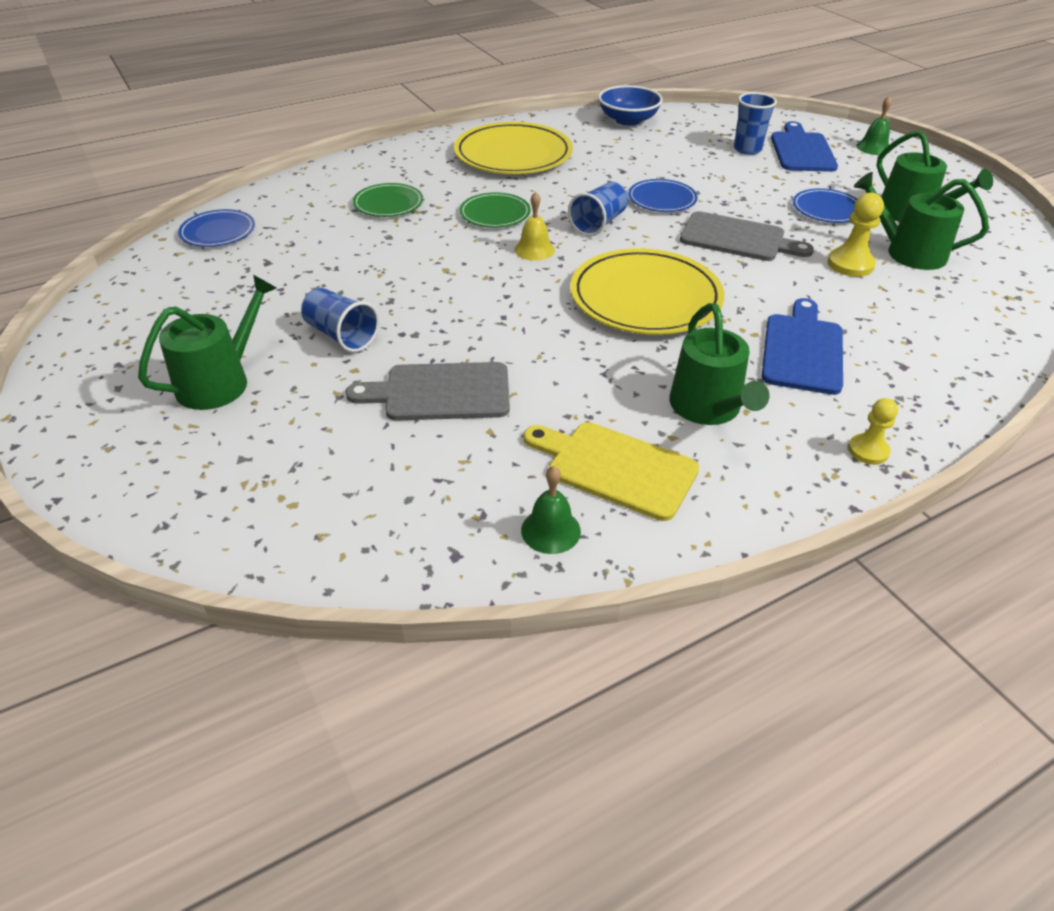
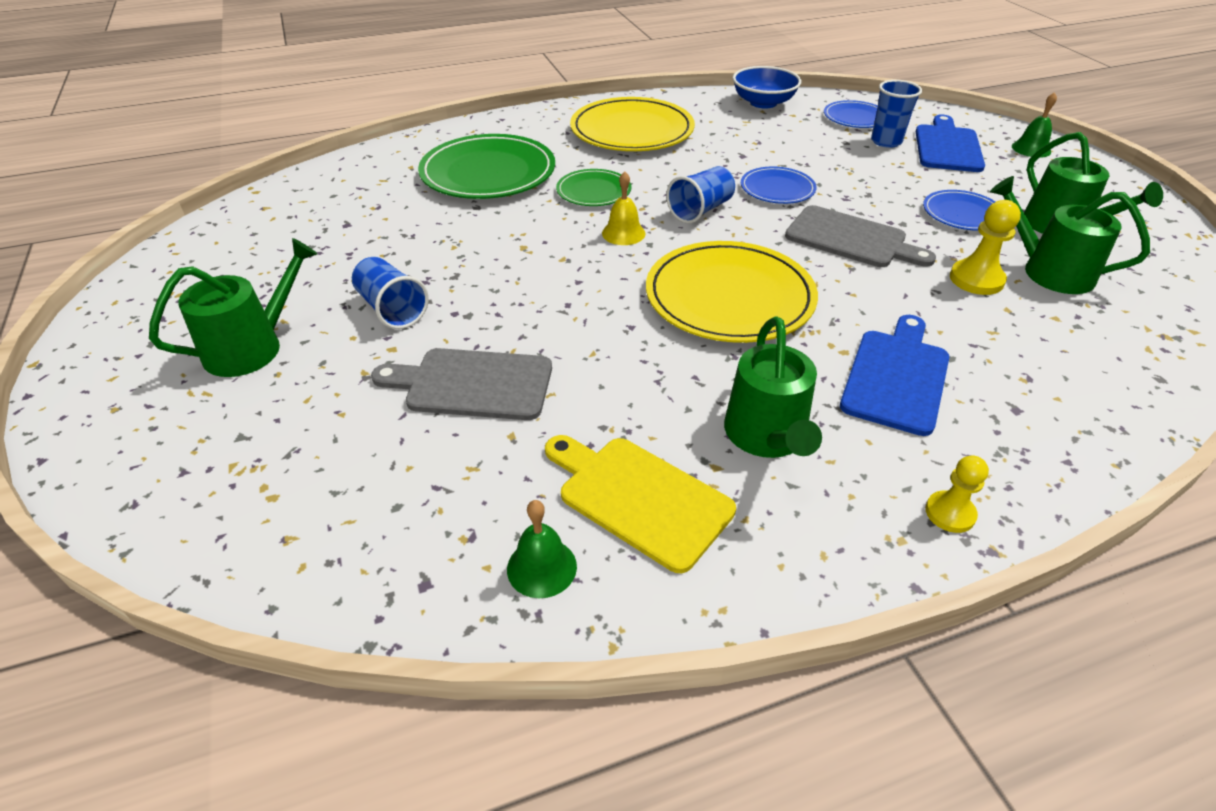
camera: 10 degrees right, 0 degrees up
blue plate [178,209,255,247] -> blue plate moved to [824,100,878,128]
green plate [353,183,423,217] -> green plate [418,134,555,199], size x1.87

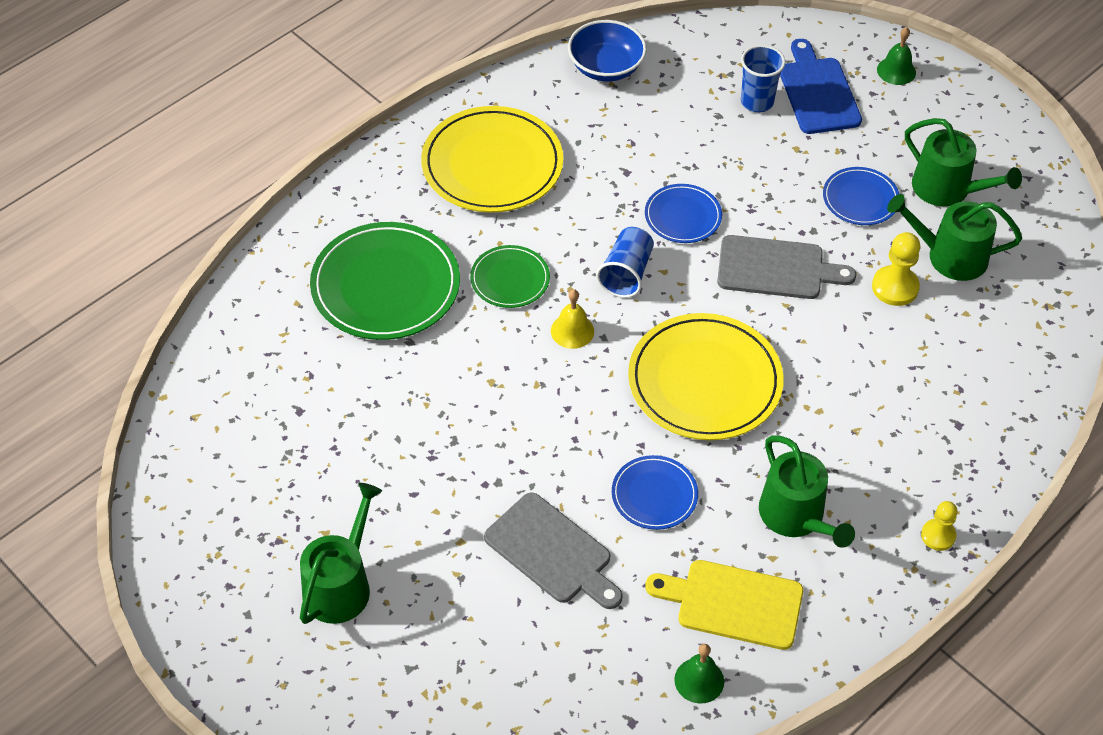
camera: 25 degrees left, 10 degrees up
blue cup [352,257,429,329] -> none
grey cutting board [371,348,552,420] -> grey cutting board turned 120 degrees counterclockwise [484,492,623,609]
blue plate [824,100,878,128] -> blue plate moved to [612,455,698,530]
blue cutting board [840,315,949,436] -> none

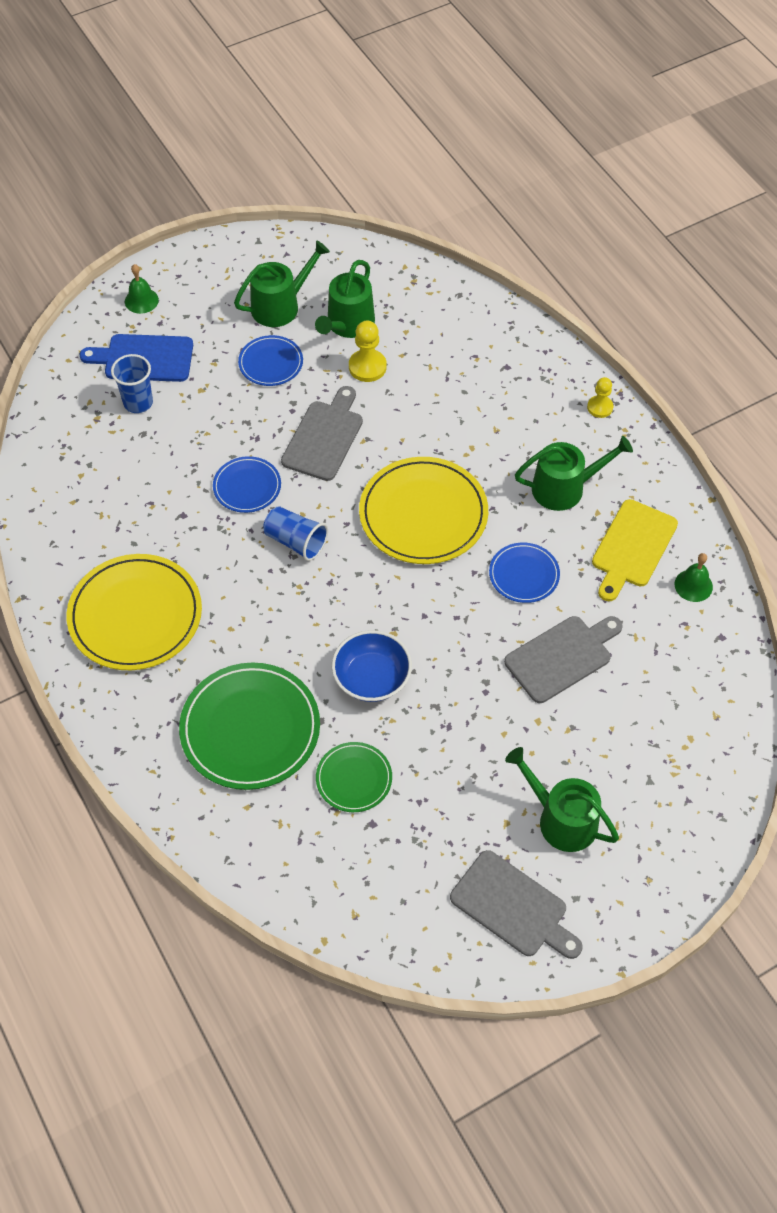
camera: 75 degrees left, 5 degrees up
green plate [470,245,550,308] -> green plate moved to [316,742,392,812]
yellow bell [551,289,594,349] -> none
blue bowl [568,20,647,81] -> blue bowl moved to [332,630,412,702]
none -> grey cutting board [450,850,583,959]

